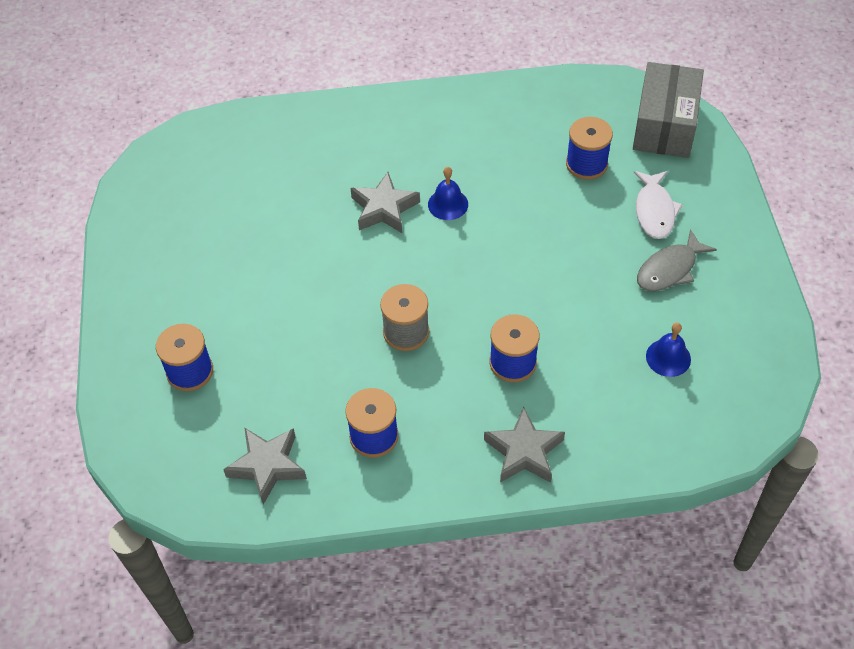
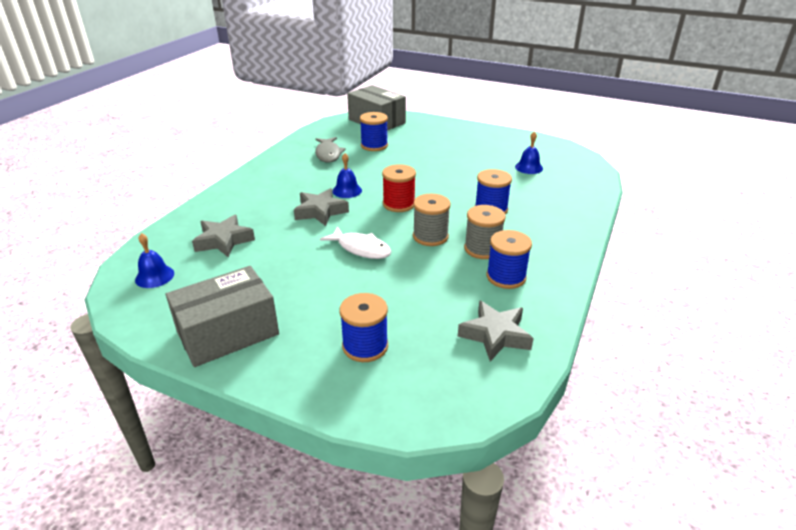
camera: 60 degrees left, 20 degrees down
grey star [484,407,565,483] -> grey star moved to [192,215,255,257]
white fish [634,171,683,239] -> white fish moved to [320,226,391,259]
grey fish [637,229,717,291] -> grey fish moved to [315,137,346,163]
none -> blue bell [135,233,174,288]
none -> grey box [166,266,279,367]
none -> red spool [382,164,416,212]
none -> grey spool [464,205,506,259]

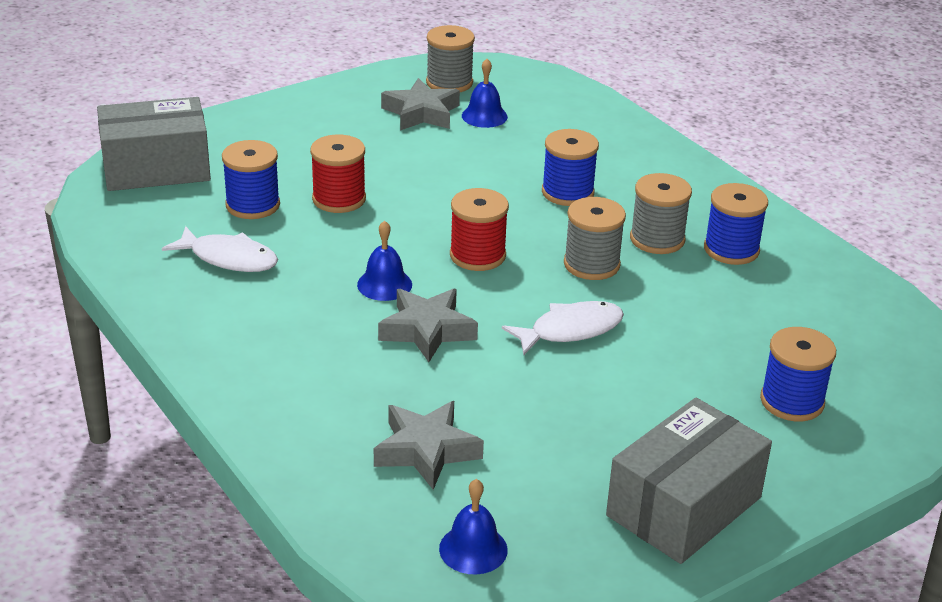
camera: 60 degrees left, 0 degrees up
grey box [166,266,279,367] -> grey box turned 45 degrees clockwise [606,398,772,564]
grey fish [315,137,346,163] -> white fish [162,226,278,272]
grey star [458,300,534,362] -> grey star moved to [381,78,460,131]
none -> red spool [310,135,366,213]
none -> grey spool [426,25,475,92]

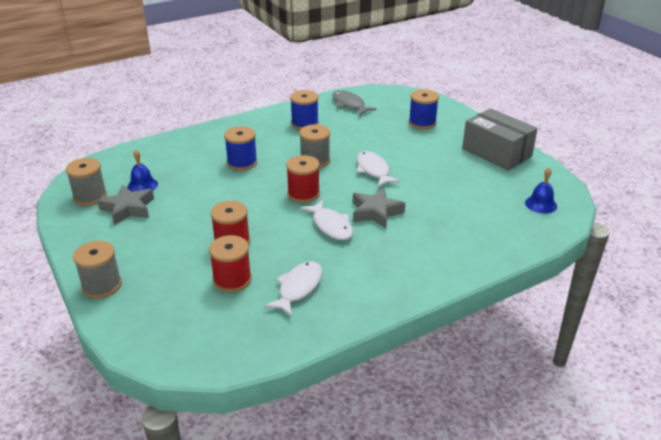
camera: 85 degrees left, 0 degrees up
grey box [97,97,211,191] -> none
blue spool [222,140,280,219] -> red spool [209,235,251,292]
blue bell [357,220,412,301] -> white fish [300,200,353,240]
grey star [374,401,484,490] -> none
grey spool [630,173,692,254] -> grey spool moved to [73,241,122,298]
none -> grey fish [332,90,377,115]

